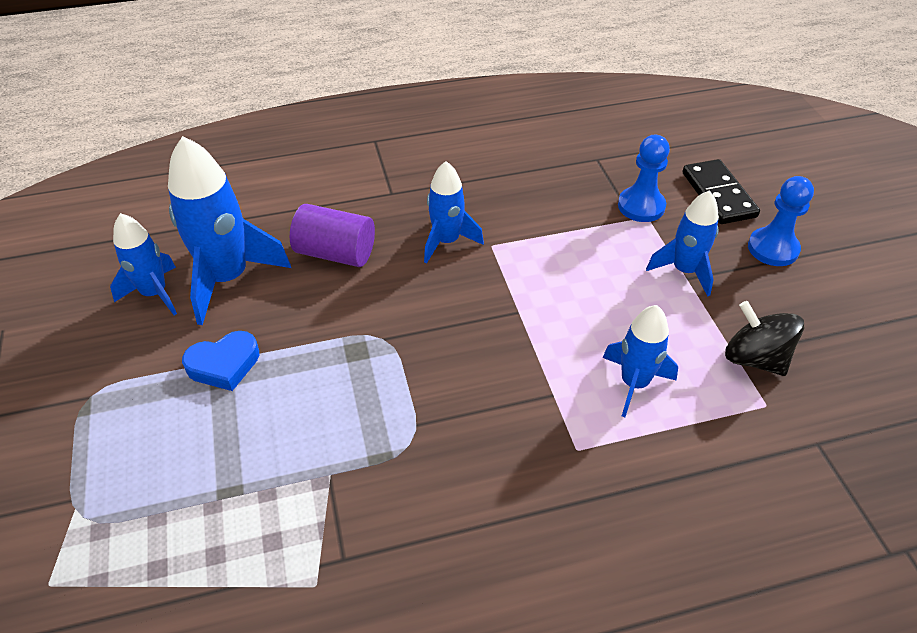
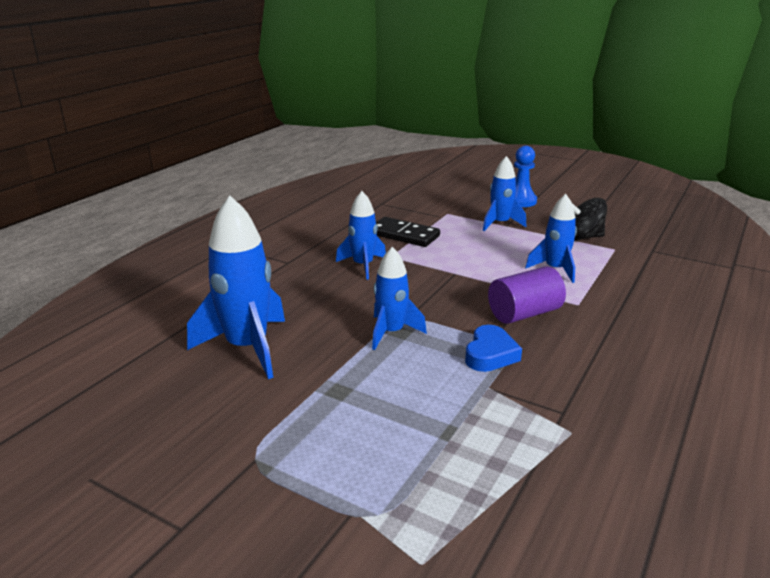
camera: 45 degrees left, 20 degrees down
blue rocket [110,213,177,315] -> blue rocket moved to [372,247,427,350]
blue heart [182,331,259,391] -> blue heart moved to [465,325,522,372]
purple cylinder [290,204,375,267] -> purple cylinder moved to [488,266,566,324]
blue pawn [618,135,670,222] -> none
black domino [682,159,760,224] -> black domino moved to [376,217,440,247]

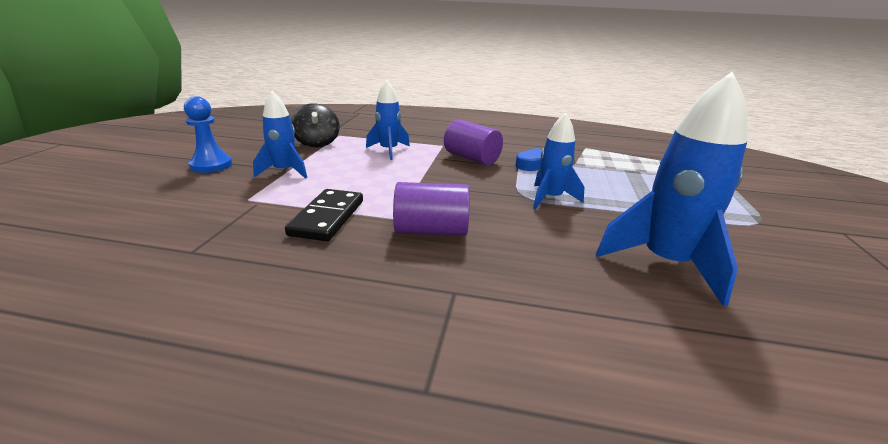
camera: 110 degrees left, 0 degrees up
blue rocket [336,191,386,280] -> purple cylinder [393,182,470,236]

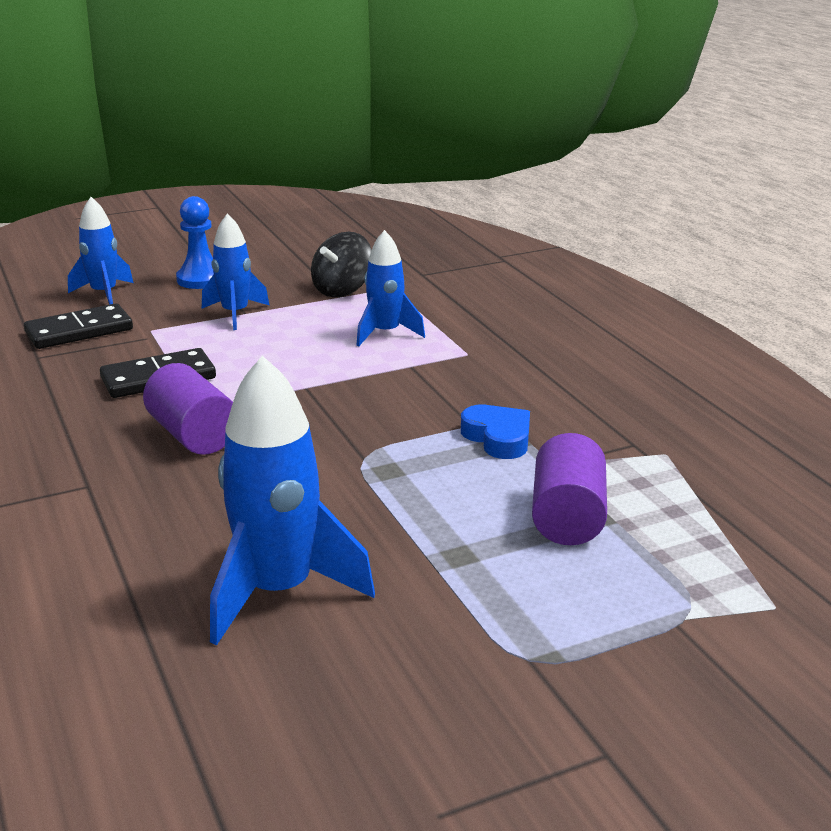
camera: 55 degrees right, 0 degrees up
purple cylinder [444,119,503,165] -> purple cylinder moved to [532,433,607,545]
blue rocket [533,113,585,209] -> blue rocket moved to [68,197,134,305]
none -> black domino [24,303,133,349]

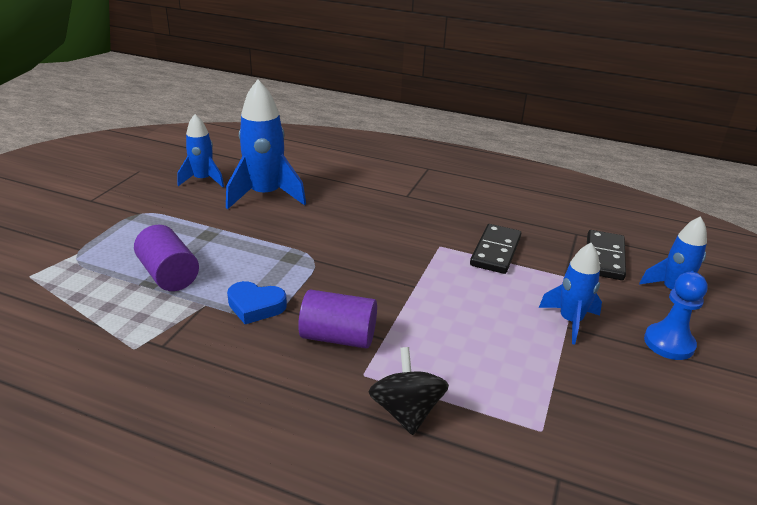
camera: 135 degrees right, 5 degrees up
purple cylinder [143,363,233,455] -> purple cylinder moved to [298,289,377,349]
black spinning top [311,232,372,297] -> black spinning top moved to [368,347,449,435]
blue rocket [356,230,425,347] -> blue rocket moved to [177,114,224,187]

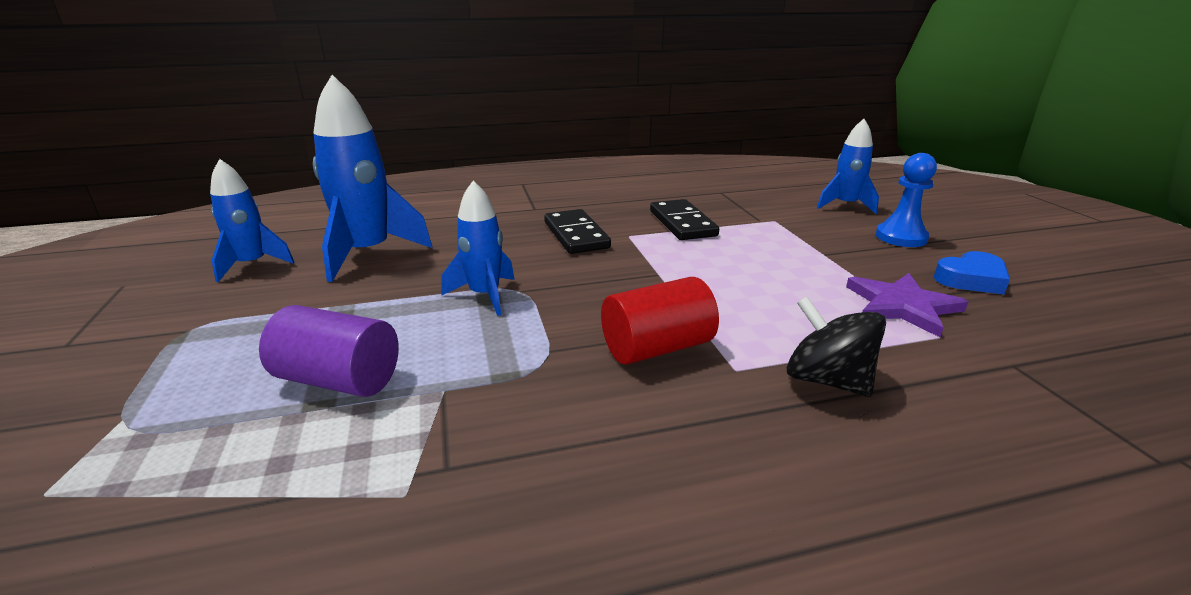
camera: 35 degrees left, 5 degrees down
blue heart [227,281,287,324] -> blue heart moved to [934,251,1010,295]
purple cylinder [298,289,377,349] -> red cylinder [601,277,719,365]
blue rocket [539,243,602,345] -> blue rocket moved to [441,180,515,316]
black domino [587,230,626,280] -> black domino moved to [544,209,611,254]
none -> purple star [846,273,968,337]

